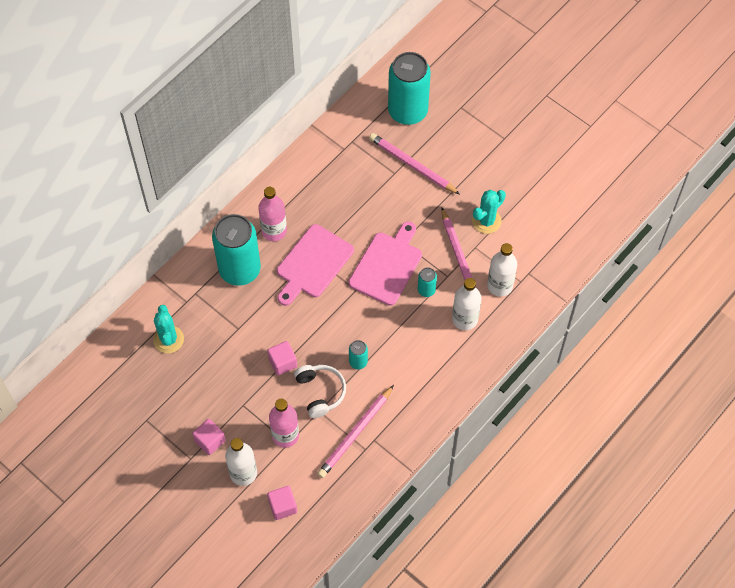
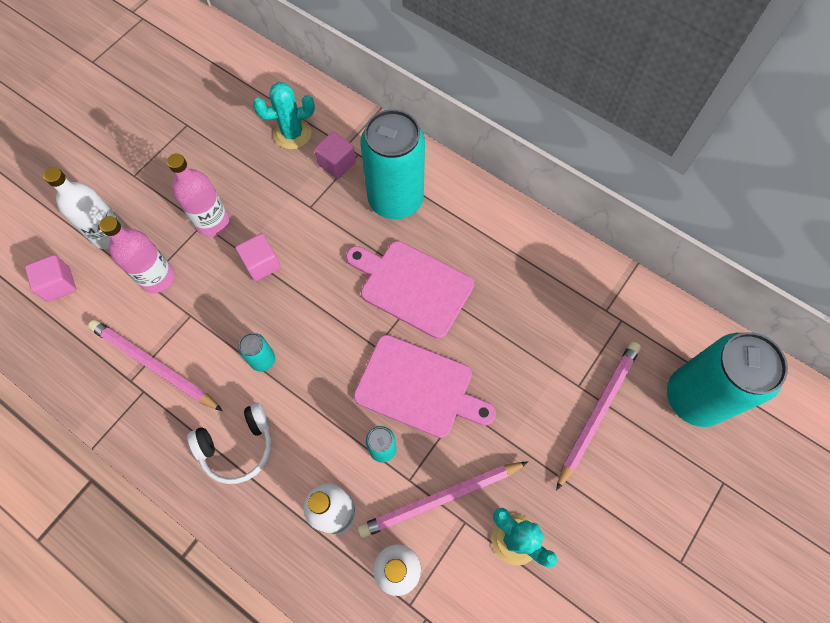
camera: 85 degrees right, 5 degrees up
pink cube [192,419,226,455] -> pink cube moved to [314,132,356,179]
pink bottle [258,187,287,241] -> pink bottle moved to [167,154,229,237]
white headphones [294,365,346,418] -> white headphones moved to [187,403,272,484]

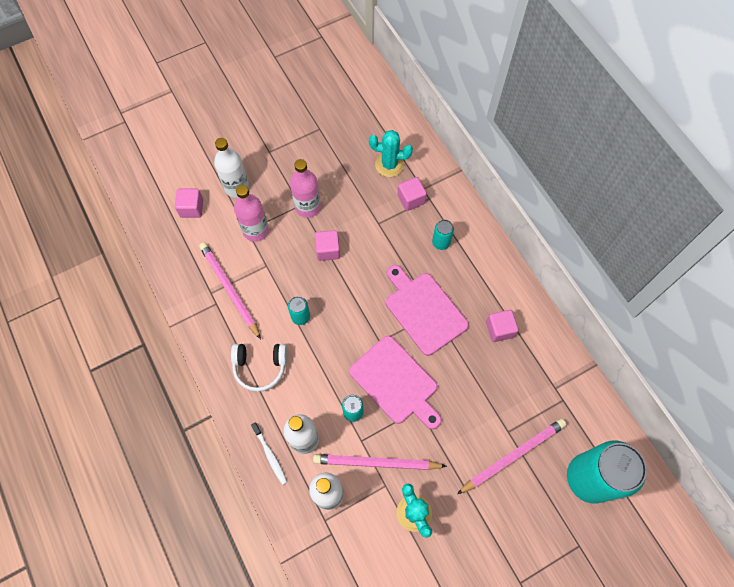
camera: 25 degrees right, 0 degrees up
turquoise can [360,109,425,219] -> turquoise can [432,220,454,250], size x0.43
none -> white toothbrush [251,422,287,485]
none -> pink cube [486,310,519,342]

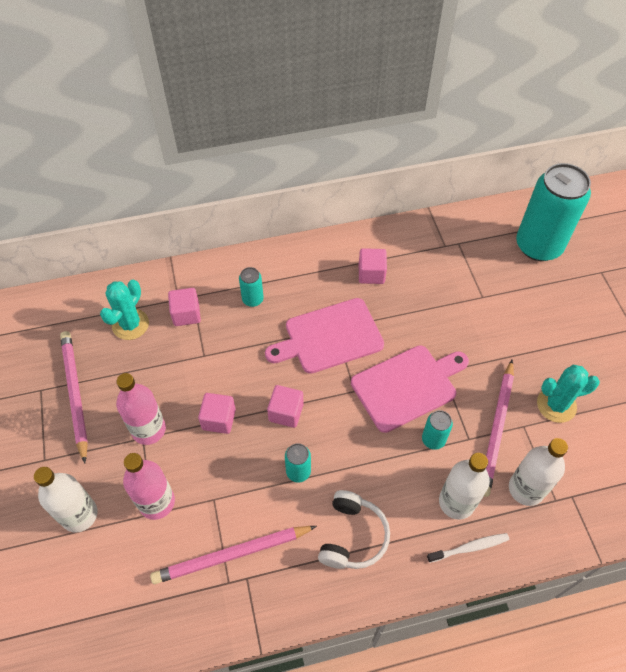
camera: 75 degrees left, 10 degrees down
pink cube [175,189,203,218] -> pink cube moved to [267,385,303,428]
pink pencil [457,418,567,494] -> pink pencil moved to [60,331,88,463]

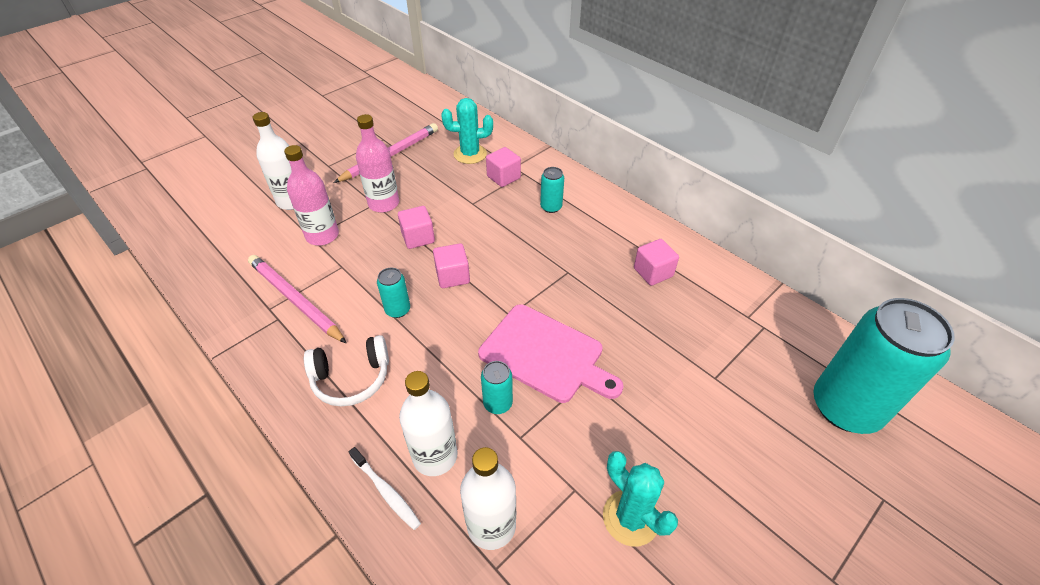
camera: 60 degrees right, 10 degrees down
pink cutting board [265,298,384,374] -> none
pink pencil [484,360,514,497] -> none

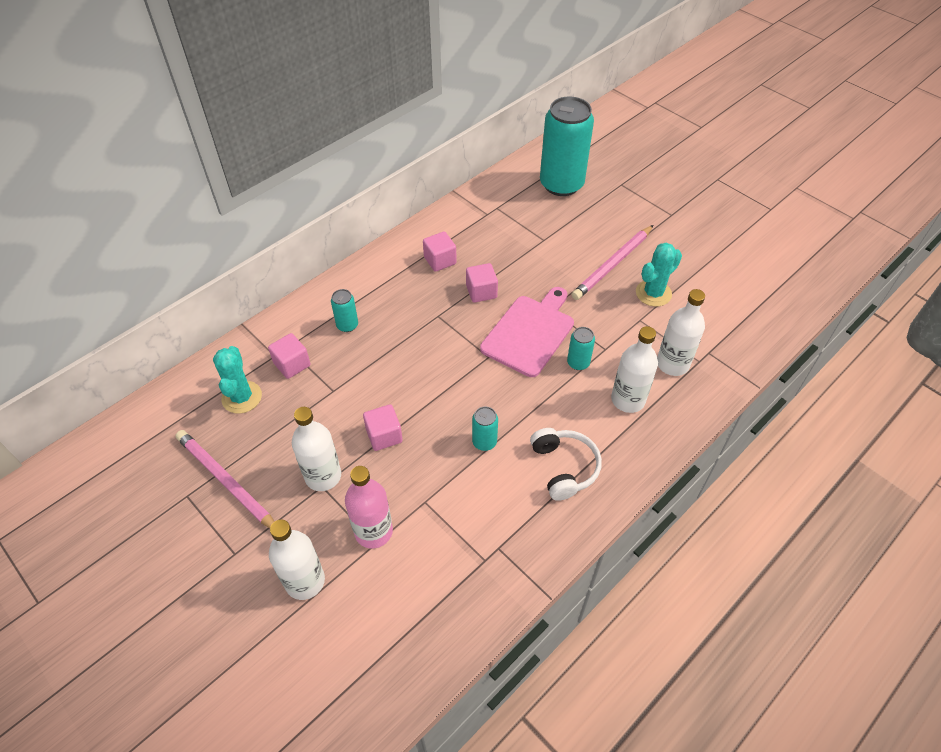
camera: 90 degrees left, 5 degrees up
pink pencil [248,255,347,344] -> pink pencil moved to [571,225,653,300]
white toothbrush [349,447,421,530] -> none
pink bottle [356,114,399,213] -> white bottle [292,407,341,491]
pink cube [433,243,470,288] -> pink cube moved to [466,263,498,303]

